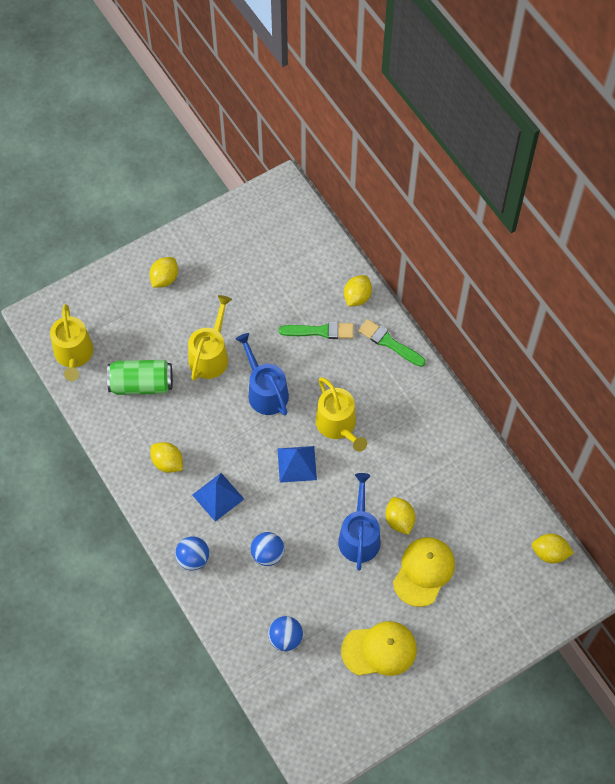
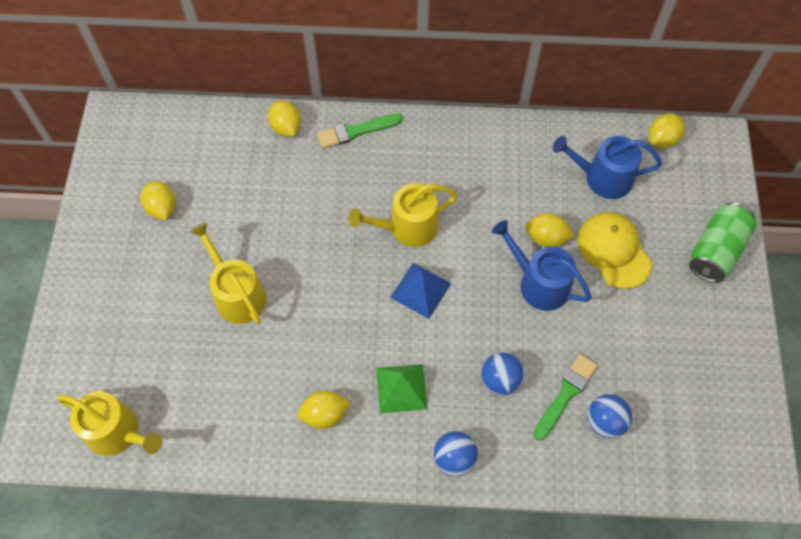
camera: 55 degrees left, 0 degrees up
green can [107,360,173,395] -> green can moved to [689,202,756,283]
yellow lemon [149,257,178,288] -> yellow lemon moved to [141,181,176,220]
blue pyramid [192,473,244,522] -> green pyramid [376,364,427,413]
blue watering can [236,333,289,415] -> blue watering can moved to [553,136,662,199]
green brush [279,322,354,339] -> green brush moved to [533,354,598,440]
yellow watering can [315,377,367,452] -> yellow watering can turned 150 degrees clockwise [349,183,457,247]
yellow cap [341,621,417,676] -> none

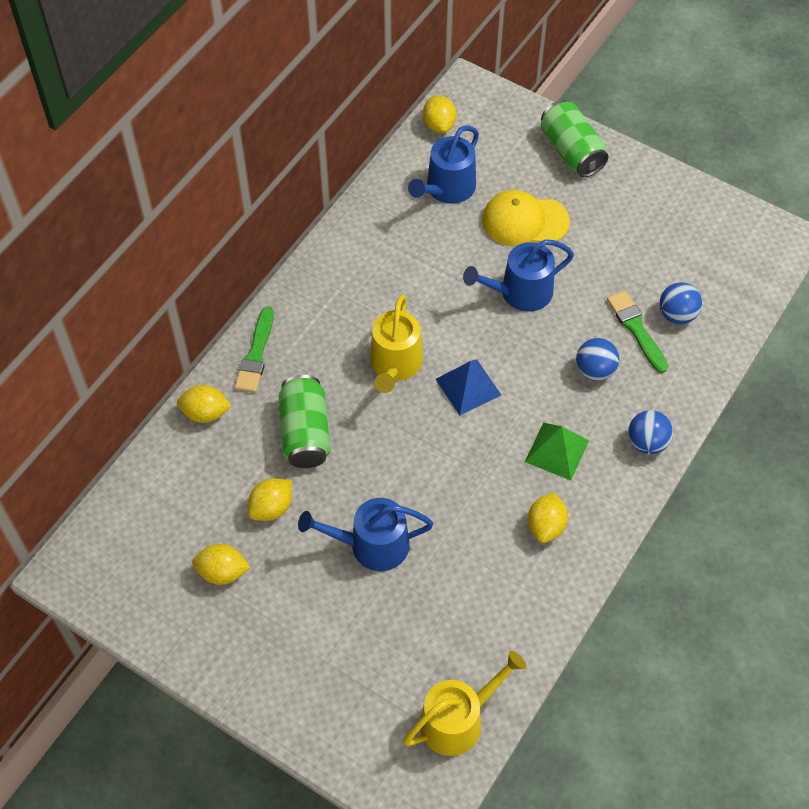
camera: 60 degrees left, 5 degrees down
yellow watering can [190,223,266,324] -> blue watering can [298,498,433,571]
yellow lemon [525,213,574,247] -> yellow lemon moved to [248,478,292,521]
none -> green can [279,375,330,468]

